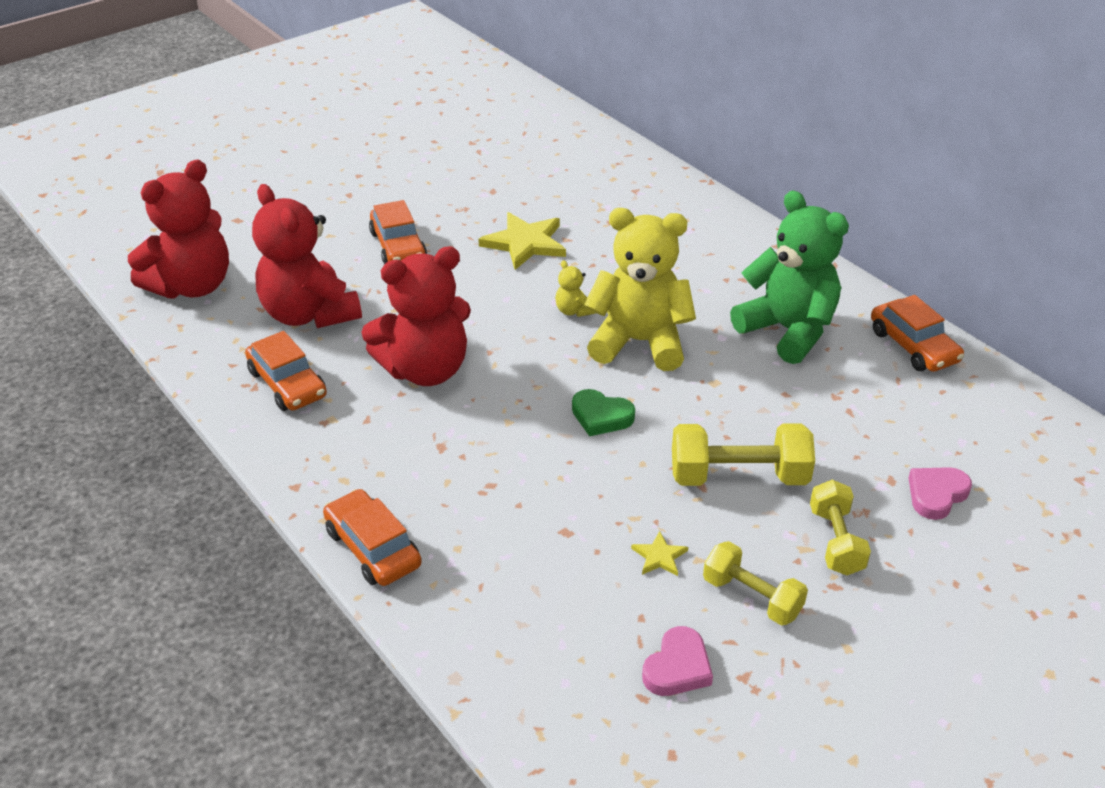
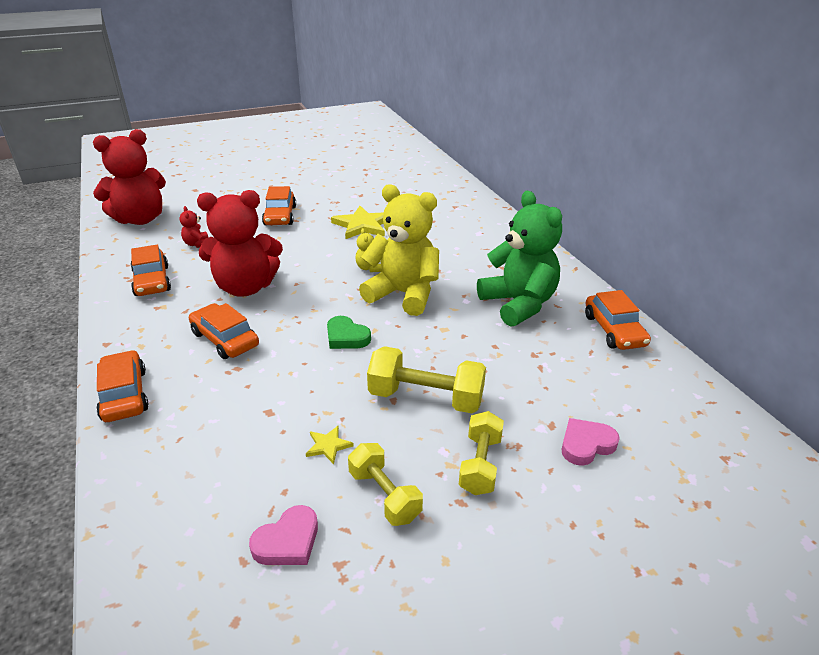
camera: 15 degrees right, 5 degrees down
red teddy bear [252,184,362,328] -> red teddy bear [180,206,208,248], size x0.40
none -> orange car [189,303,259,359]

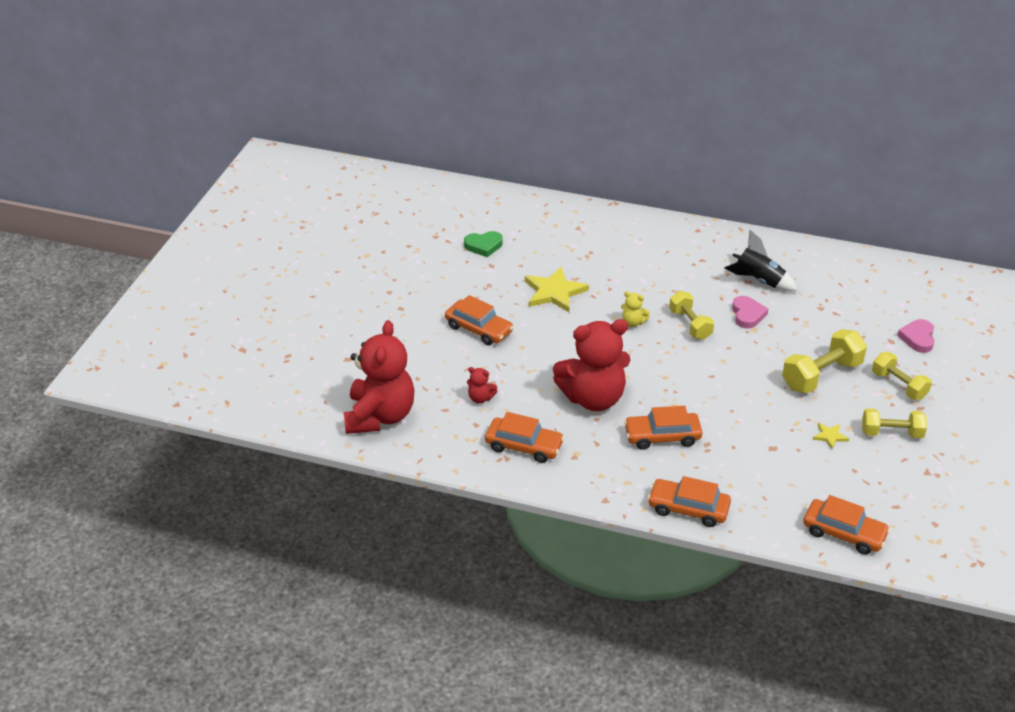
camera: 50 degrees left, 5 degrees up
red teddy bear [197,190,283,296] -> red teddy bear turned 45 degrees clockwise [553,319,631,411]
pink heart [249,505,318,565] -> pink heart moved to [732,296,768,329]
green heart [327,316,371,349] -> green heart moved to [464,231,503,257]
yellow teddy bear [359,184,439,316] -> yellow dumbbell [669,291,714,340]
green teddy bear [477,191,562,327] -> black rocket [724,230,798,291]
orange car [585,290,651,350] -> orange car moved to [803,495,890,555]

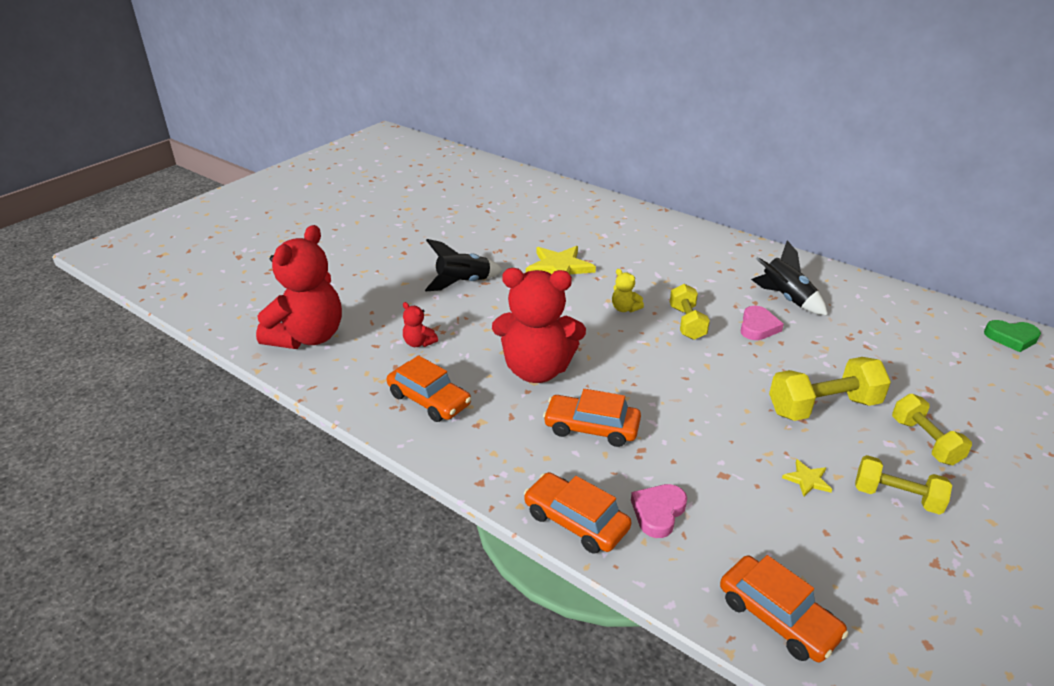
camera: 20 degrees right, 5 degrees down
orange car [445,295,514,346] -> black rocket [425,239,503,291]
green heart [464,231,503,257] -> green heart moved to [984,320,1041,352]
pink heart [897,319,934,353] -> pink heart moved to [631,484,687,538]

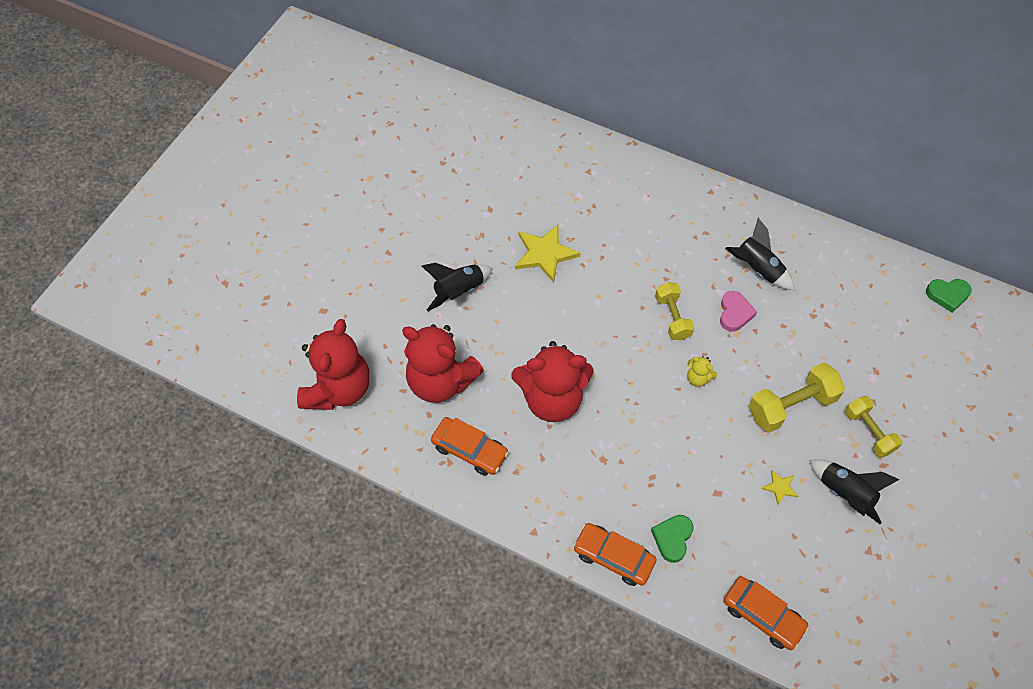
camera: 10 degrees left, 25 degrees up
red teddy bear [403,302,438,347] -> red teddy bear [402,324,484,403], size x2.48
orange car [543,389,641,447] -> none
yellow teddy bear [612,269,644,312] -> yellow teddy bear moved to [687,356,717,387]
pink heart [631,484,687,538] -> green heart [651,515,694,563]
yellow dumbbell [855,455,952,515] -> black rocket [809,459,900,524]

